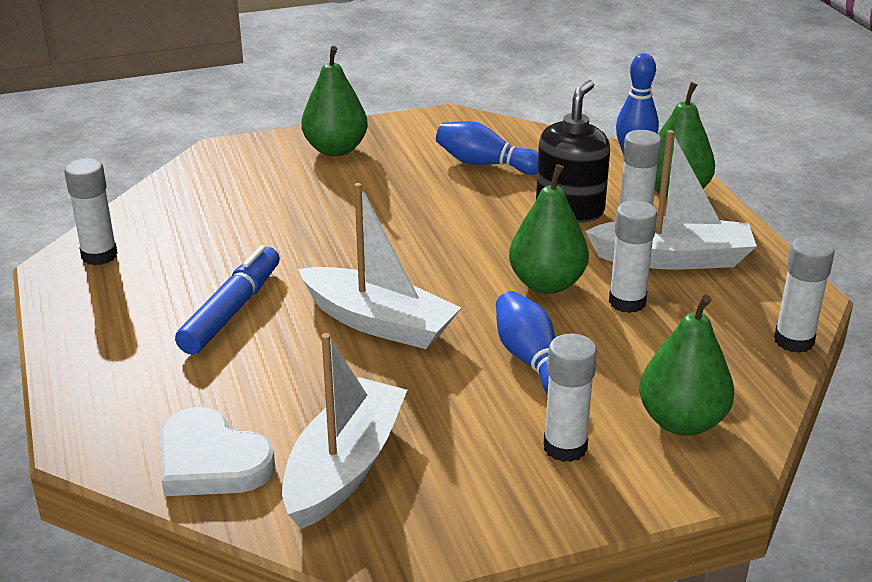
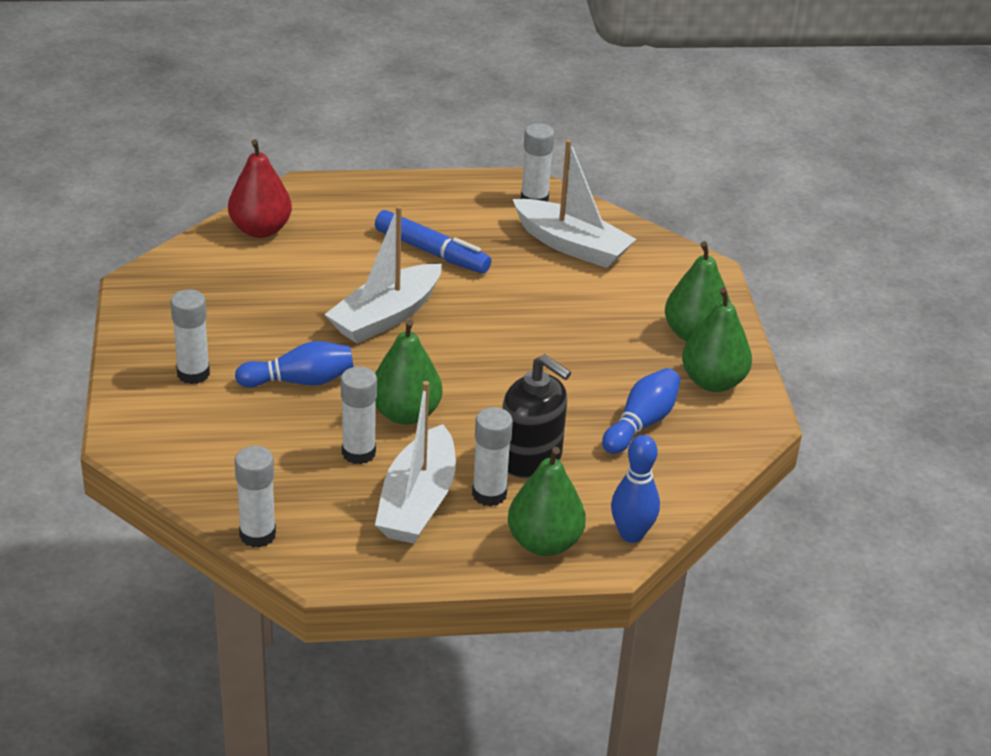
camera: 100 degrees right, 5 degrees up
white heart [160,407,275,496] -> red pear [228,139,292,238]
white boat [282,333,407,529] -> white boat moved to [512,140,636,268]
green pear [639,295,734,436] -> green pear moved to [682,287,752,392]

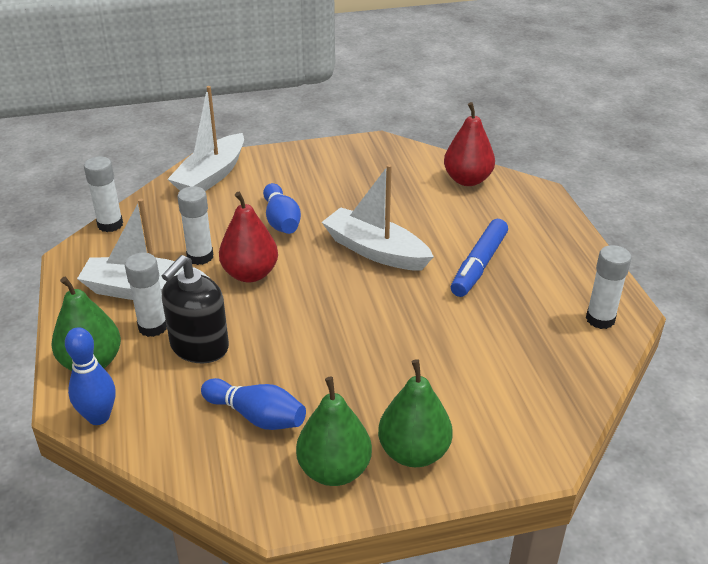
camera: 85 degrees right, 0 degrees up
white glue stick [171,289,210,384] -> none
green pear [375,319,442,425] -> red pear [219,192,278,283]
white boat [512,140,636,268] -> white boat moved to [168,86,244,191]

